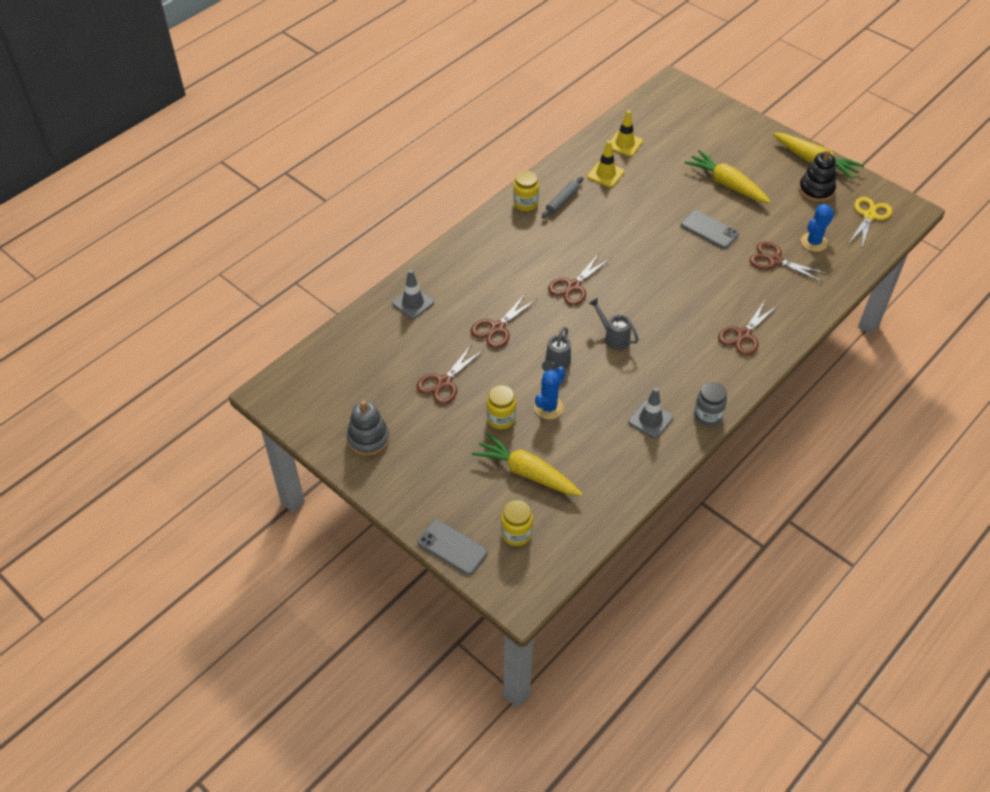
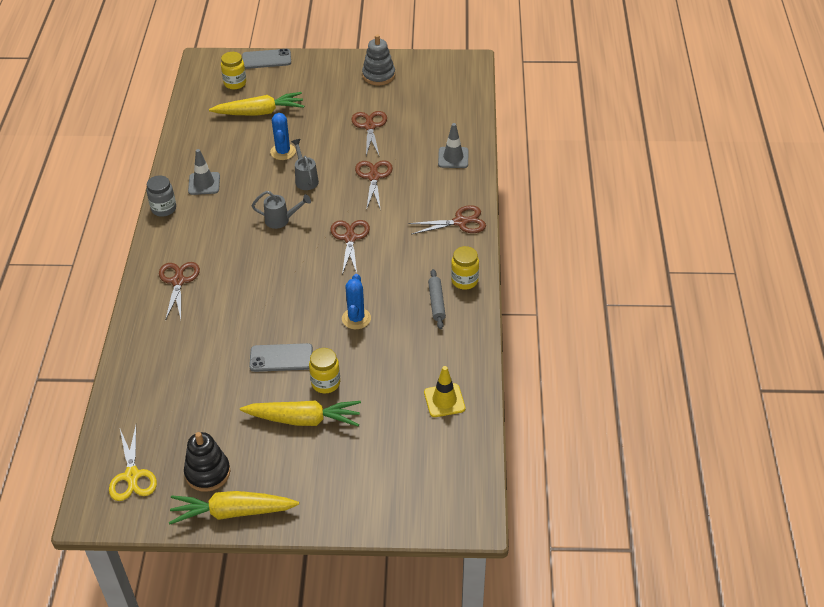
camera: 140 degrees right, 5 degrees down
yellow jar [487,385,516,429] -> yellow jar moved to [309,348,340,393]
yellow traffic cone [587,140,624,187] -> none
brown scissors [749,241,827,282] -> brown scissors moved to [408,205,486,234]
blue cactus [801,204,834,252] -> blue cactus moved to [342,274,371,329]

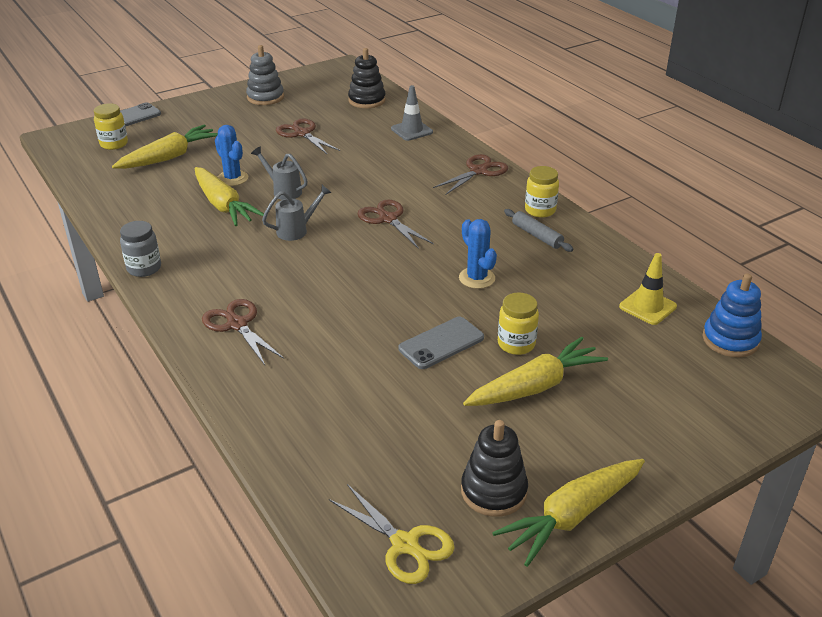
camera: 35 degrees left, 10 degrees down
grey traffic cone [188,149,220,195] -> none
brown scissors [355,160,393,210] -> none
none -> yellow carrot [195,167,264,226]
none -> black stacking toy [348,48,386,108]
none -> blue stacking toy [702,273,762,357]

